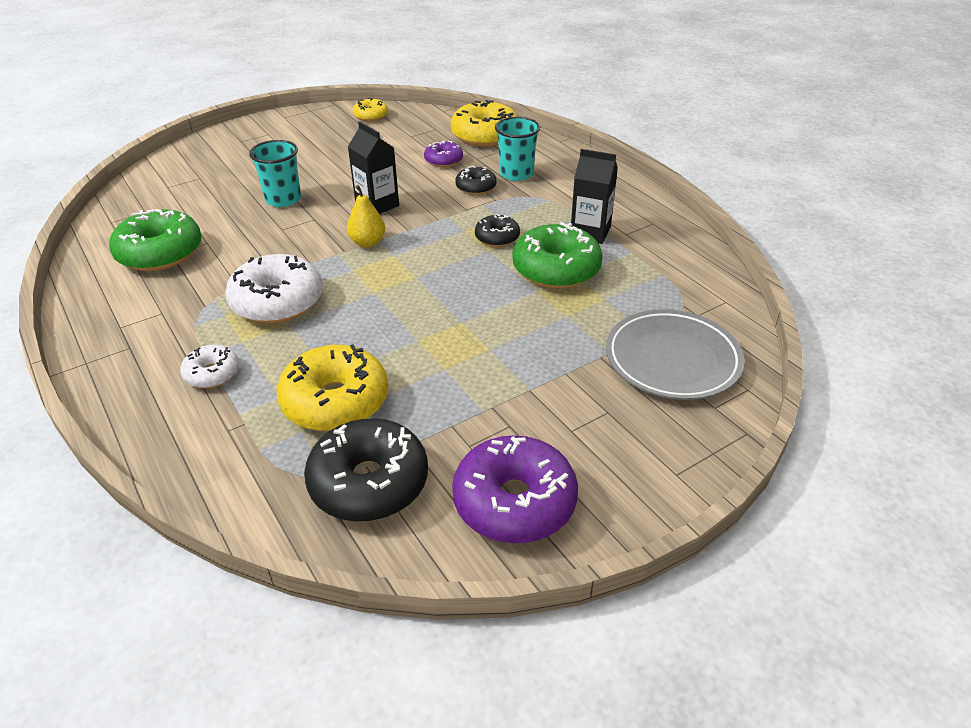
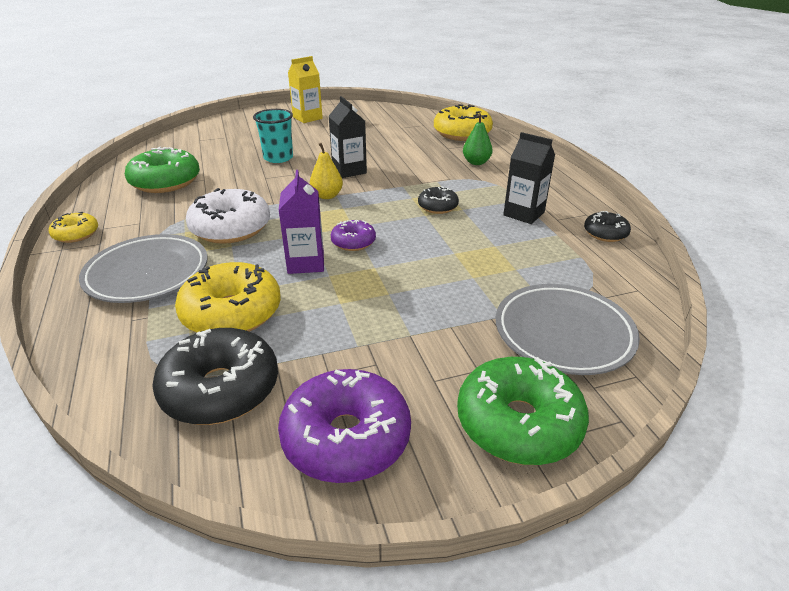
camera: 15 degrees right, 5 degrees down
white donut [180,345,239,388] -> grey plate [79,234,208,303]
yellow donut [353,98,388,122] -> yellow donut moved to [49,212,98,243]
purple donut [424,141,463,167] -> purple donut moved to [331,220,376,251]
black donut [455,166,497,195] -> black donut moved to [584,211,631,242]
turquoise cup [495,117,540,181] -> green pear [463,114,493,165]
green donut [513,222,603,289] -> green donut moved to [457,357,589,465]
none -> purple carton [279,170,324,274]
none -> yellow carton [288,56,323,123]

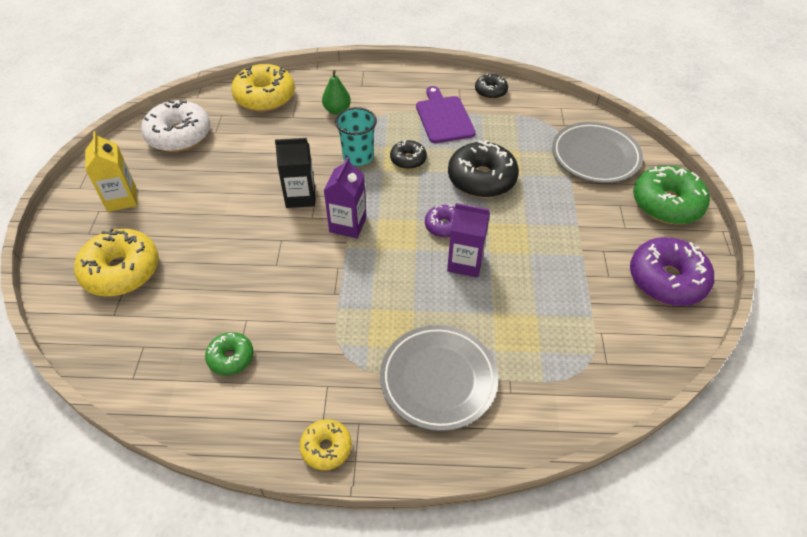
camera: 70 degrees left, 15 degrees up
green donut [125,147,200,193] -> green donut [205,332,253,375], size x0.54
black donut [152,328,278,425] -> black donut moved to [448,140,519,198]
yellow donut [175,262,281,333] -> yellow donut moved to [74,228,159,296]
white donut [186,188,270,244] -> white donut moved to [141,100,210,152]
turquoise cup [253,109,293,163] -> turquoise cup moved to [335,107,377,166]
yellow pear [310,143,343,199] -> purple carton [324,157,367,238]
black carton [503,132,555,224] -> purple cutting board [416,86,476,143]

